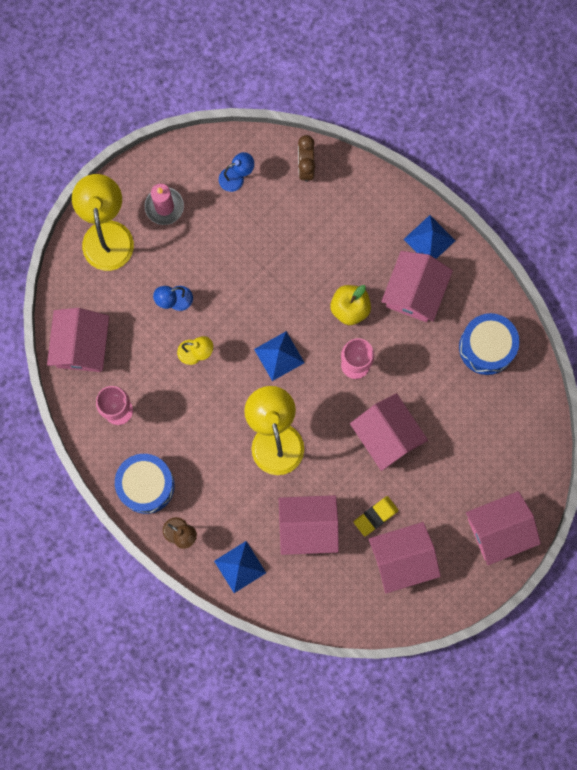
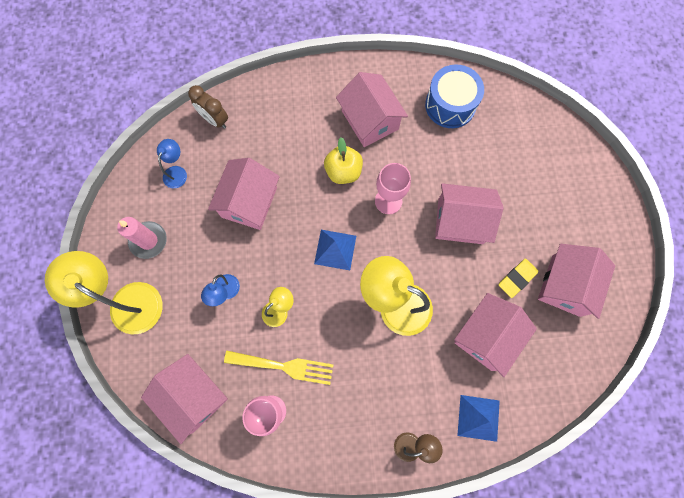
camera: 50 degrees left, 5 degrees down
blue drum [115,454,175,514] -> none
yellow eraser [354,496,399,536] -> yellow eraser turned 45 degrees clockwise [499,258,538,298]
blue pyramid [404,215,455,259] -> none
pink house [466,491,541,565] -> pink house moved to [208,158,280,230]
none -> yellow fork [224,351,334,385]

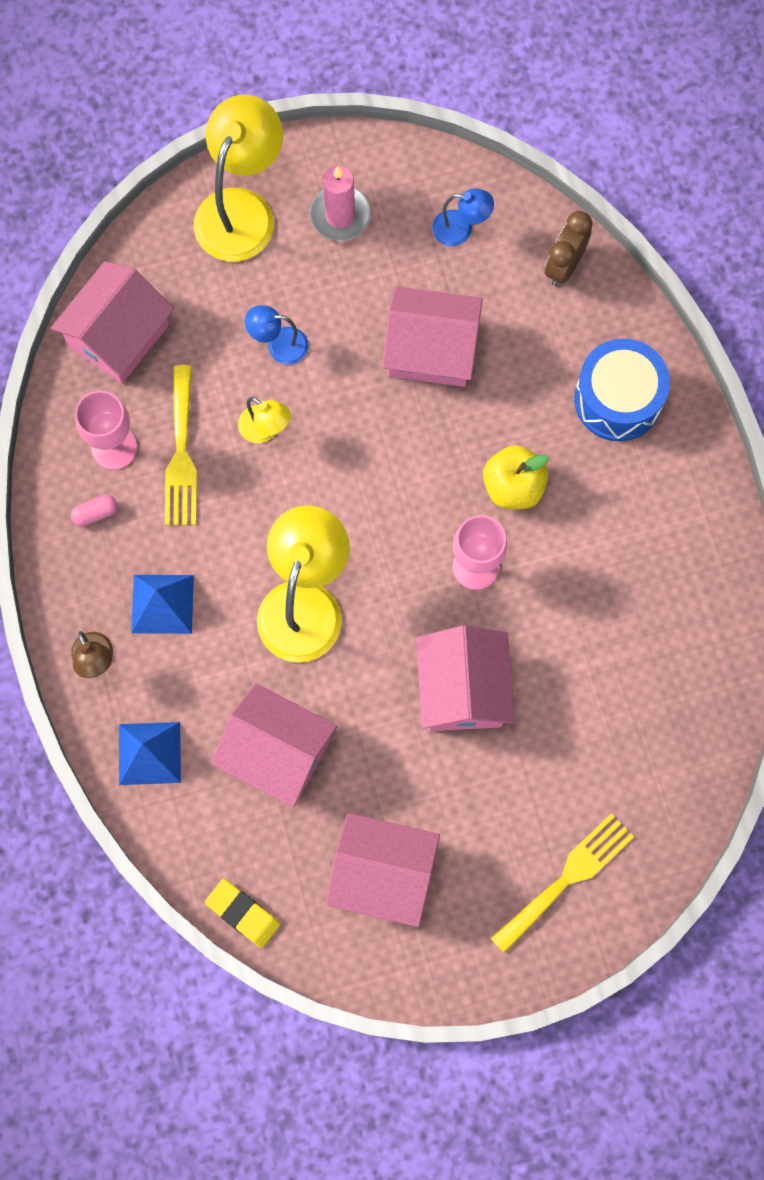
camera: 80 degrees right, 0 degrees up
blue pyramid [314,230,356,270] -> blue pyramid moved to [131,575,194,634]
pink house [336,72,408,147] -> none
blue drum [425,65,484,128] -> blue drum moved to [574,339,670,442]
yellow eraser [499,258,538,298] -> yellow eraser moved to [205,879,280,948]
none -> pink capsule [71,495,117,526]
none -> yellow fork [490,813,634,953]

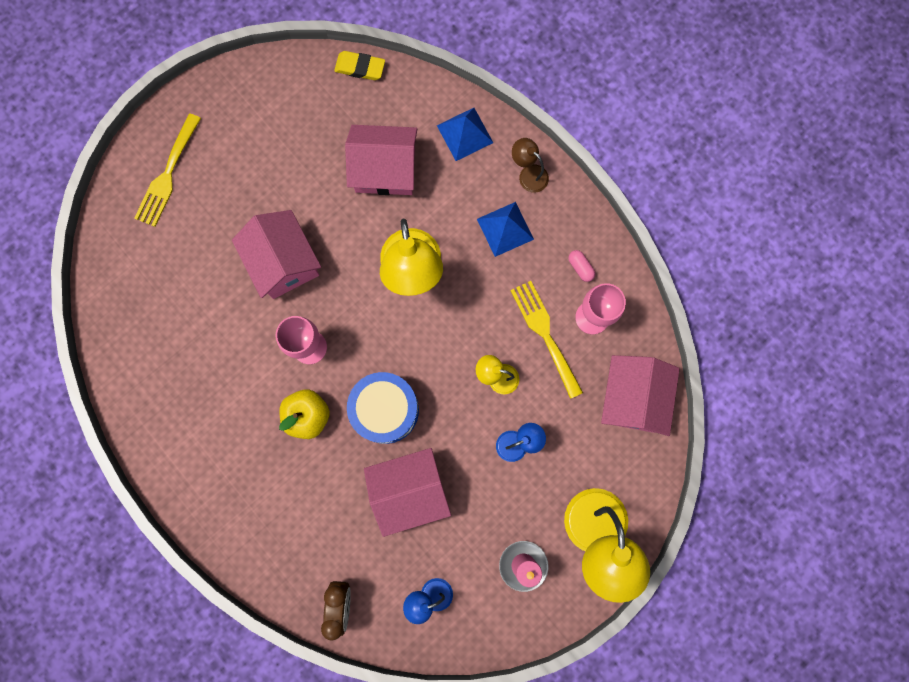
camera: 155 degrees right, 5 degrees up
pink capsule [71,495,117,526] -> pink capsule turned 75 degrees counterclockwise [568,250,595,282]
pink house [326,813,440,927] -> none
blue drum [574,339,670,442] -> blue drum moved to [347,372,419,444]

